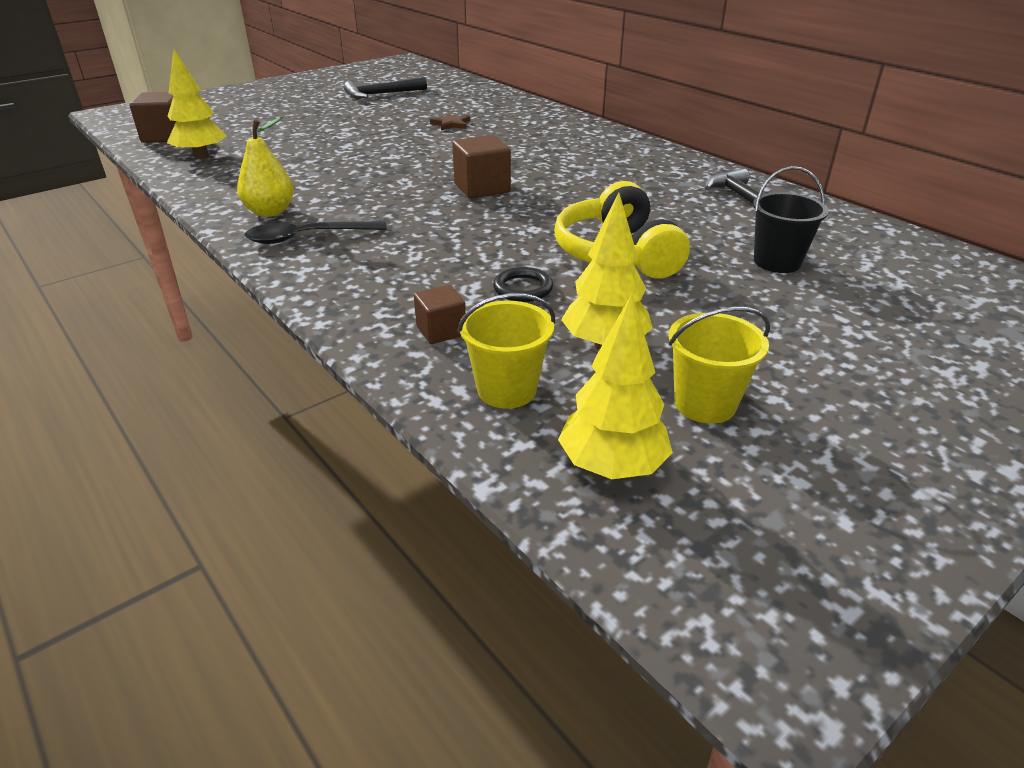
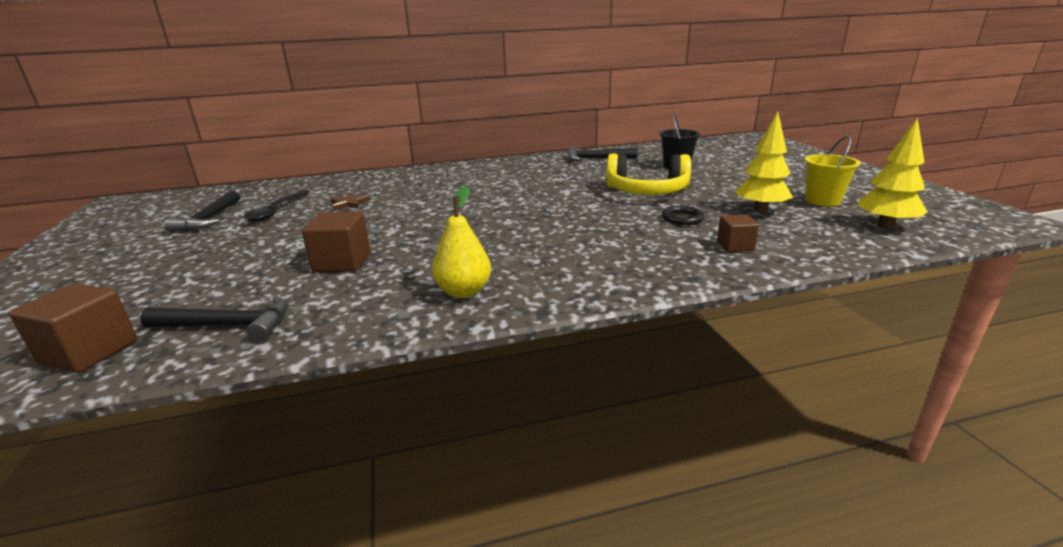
camera: 65 degrees left, 10 degrees down
yellow tree [167,48,226,159] -> black hammer [140,296,288,342]
black spoon [245,221,387,244] -> black spoon moved to [243,190,310,222]
brown cube [452,135,511,199] -> brown cube moved to [302,212,371,272]
yellow bucket [458,293,555,409] -> none

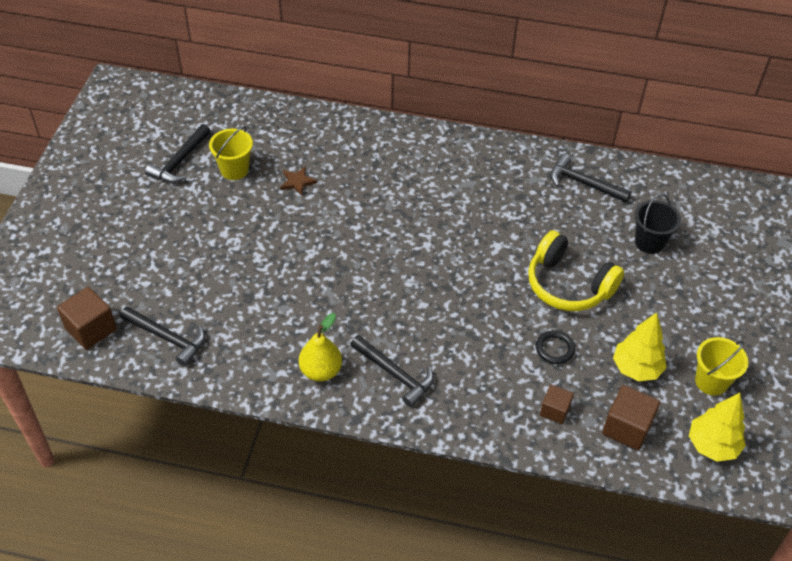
camera: 25 degrees right, 25 degrees up
black spoon [243,190,310,222] -> yellow bucket [209,126,253,180]
brown cube [302,212,371,272] -> brown cube moved to [602,385,660,450]
none -> black hammer [350,335,434,407]

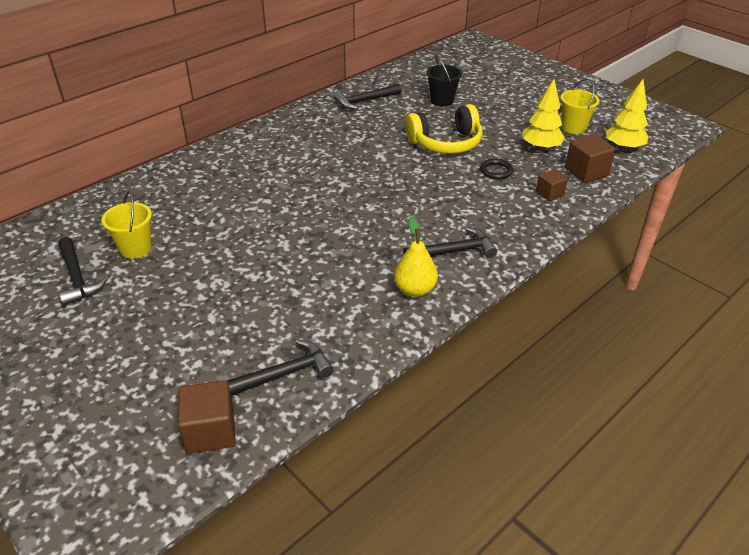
camera: 55 degrees left, 10 degrees down
brown star [280,166,317,196] -> none

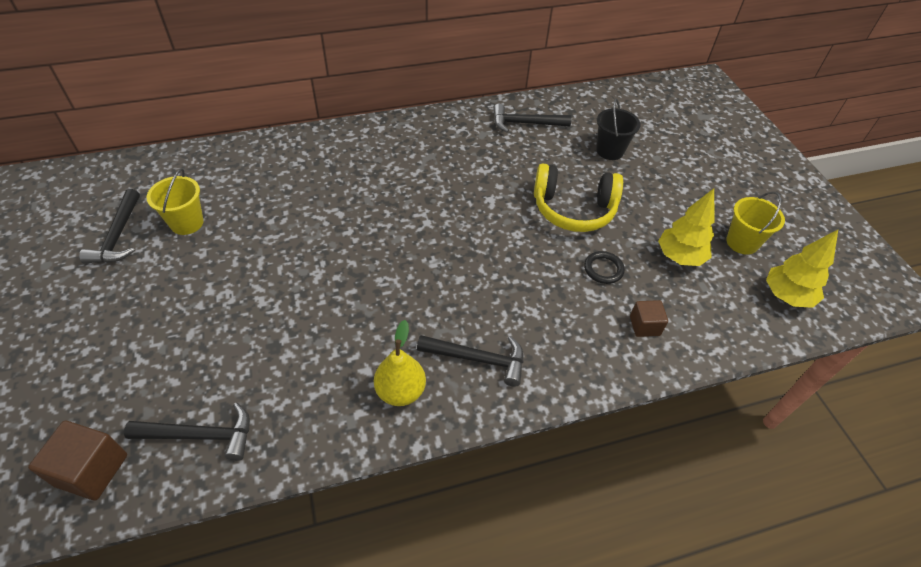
camera: 25 degrees right, 10 degrees up
brown cube [565,134,616,183] -> none

